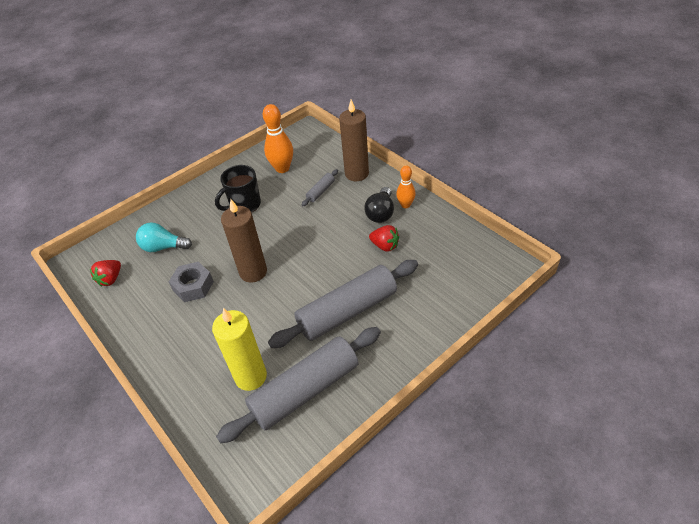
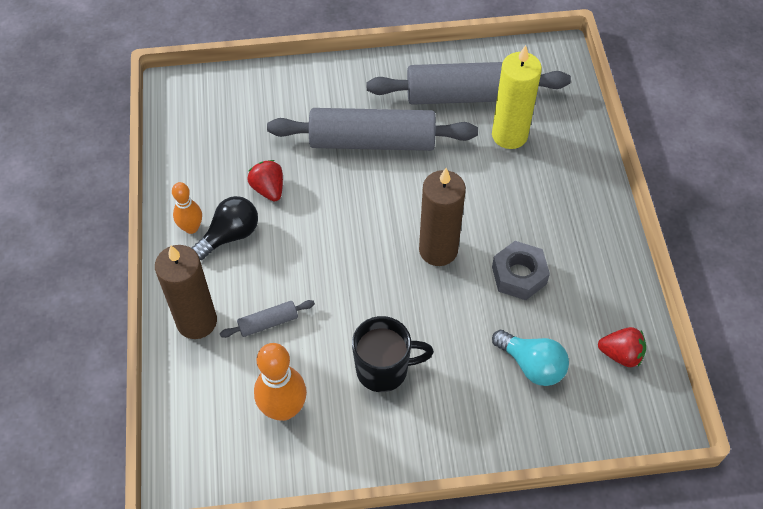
camera: 150 degrees left, 10 degrees up
red strawberry [90,260,121,286] -> red strawberry turned 45 degrees clockwise [598,327,646,367]

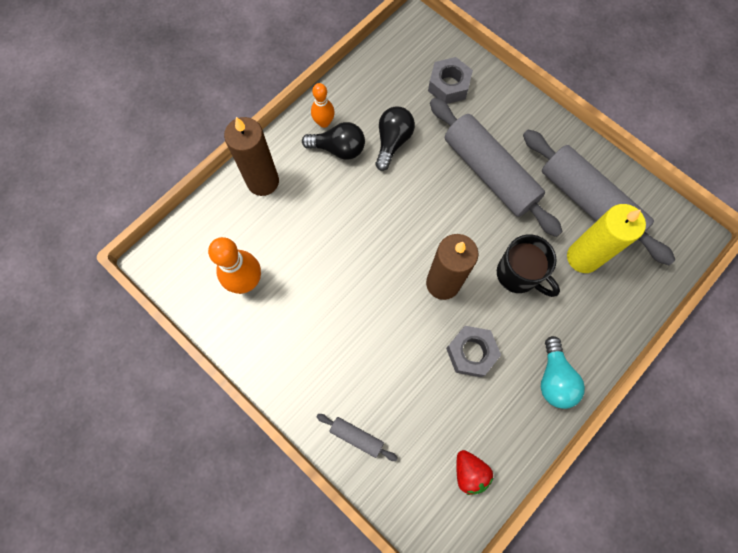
camera: 50 degrees right, 15 degrees up
grey rolling pin [220,300,315,338] -> grey rolling pin moved to [316,414,398,461]
red strawberry [247,160,283,201] -> black light bulb [375,106,415,171]
black mug [352,316,434,392] -> black mug moved to [497,235,560,297]
turquoise light bulb [492,330,569,386] -> turquoise light bulb moved to [541,336,585,409]
none -> grey nut [428,57,473,104]

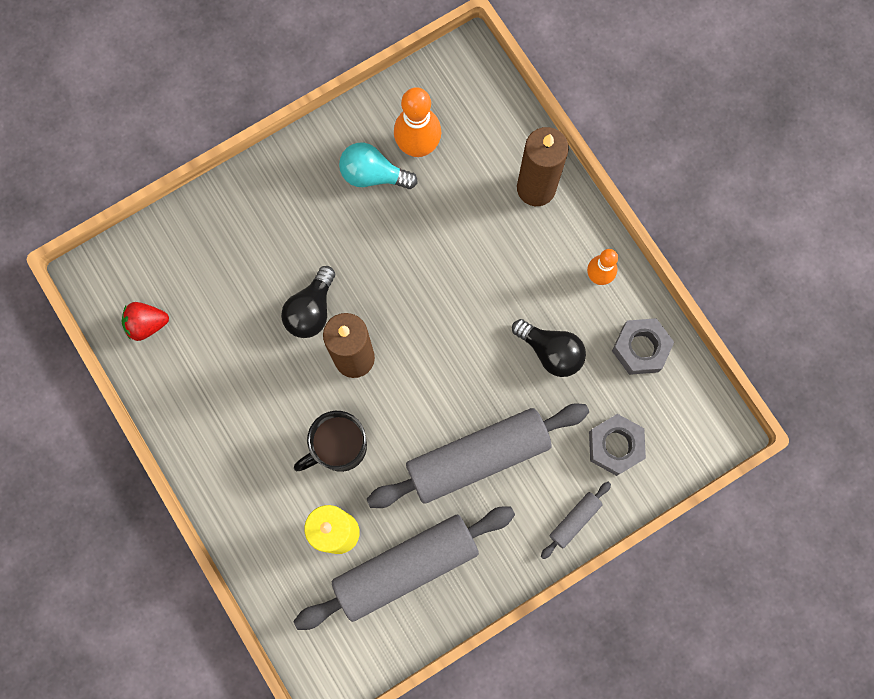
camera: 105 degrees right, 5 degrees up
black light bulb [302,122,365,160] -> black light bulb moved to [281,266,335,338]
grey rolling pin [316,414,398,461] -> grey rolling pin moved to [541,482,611,559]
grey nut [446,326,501,377] -> grey nut moved to [612,318,674,375]
turquoise light bulb [541,336,585,409] -> turquoise light bulb moved to [339,143,418,189]

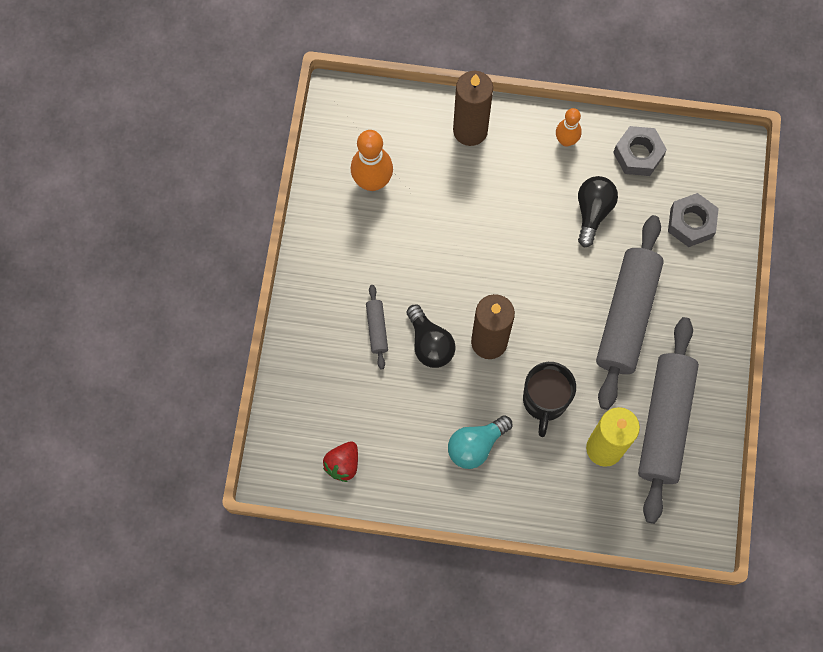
camera: 50 degrees left, 5 degrees down
turquoise light bulb [339,143,418,189] -> turquoise light bulb moved to [448,415,512,469]
black light bulb [512,319,586,377] -> black light bulb turned 60 degrees counterclockwise [578,176,618,247]
grey rolling pin [541,482,611,559] -> grey rolling pin moved to [366,285,388,370]

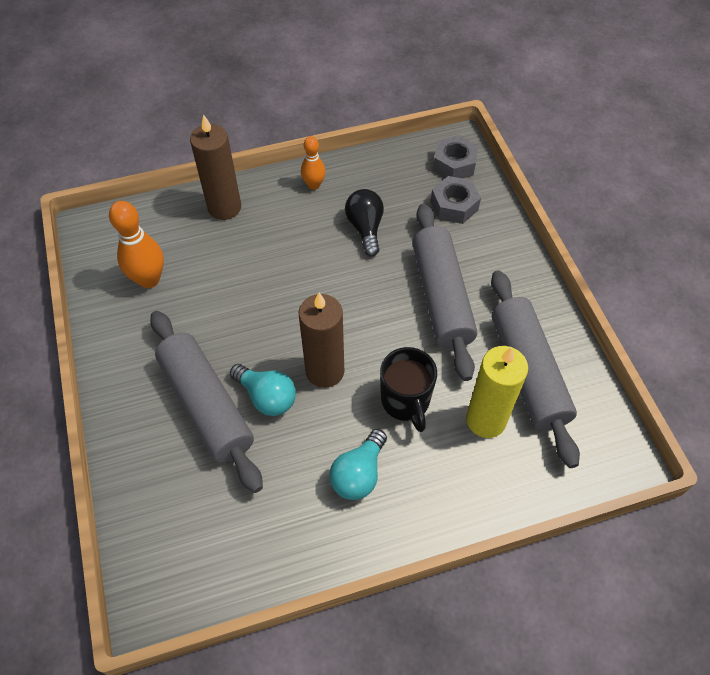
camera: 25 degrees left, 15 degrees down
red strawberry [323,441,358,482] -> none
grey rolling pin [366,285,388,370] -> grey rolling pin [150,311,263,493], size x2.36
black light bulb [407,305,456,368] -> turquoise light bulb [230,364,296,416]
grey nut [613,126,667,176] -> grey nut moved to [433,135,478,178]

